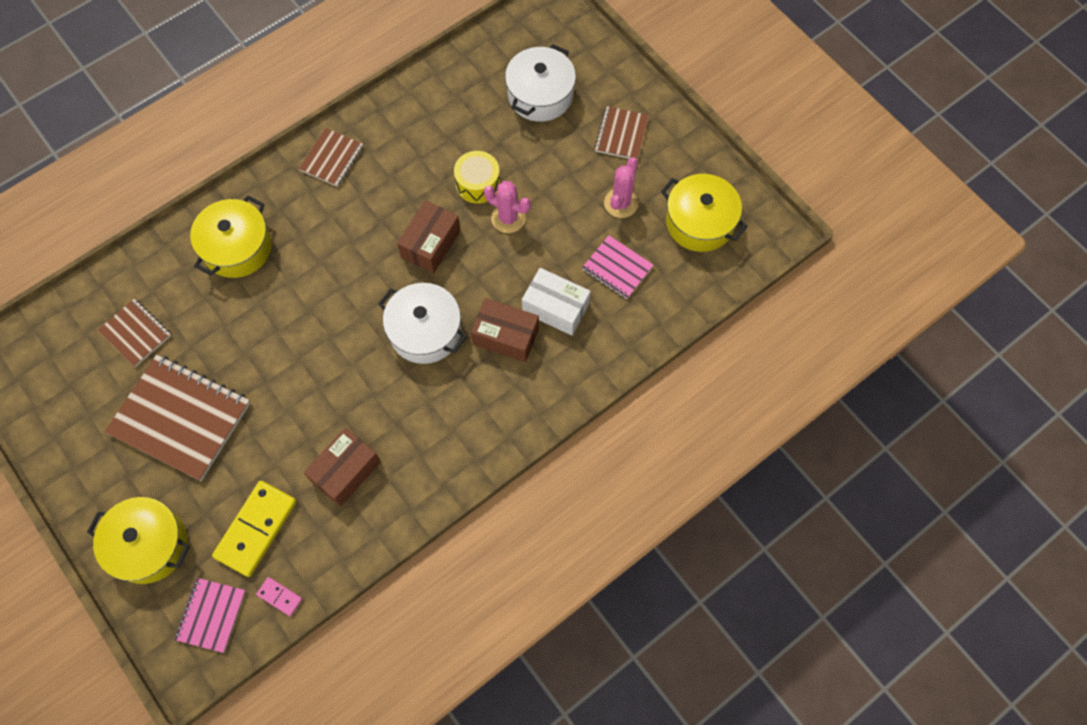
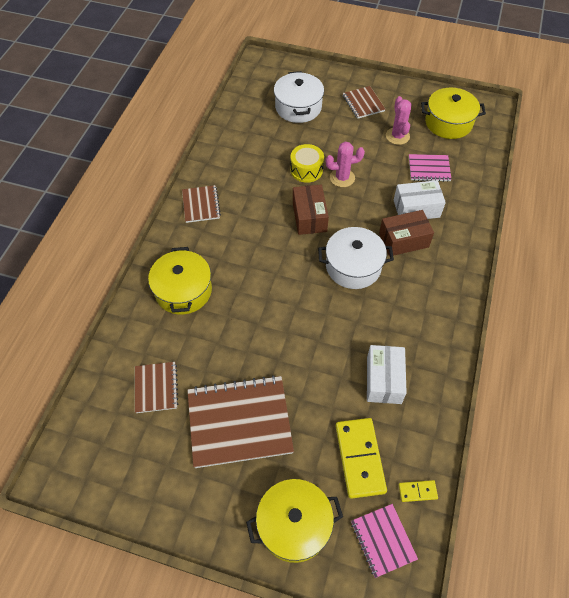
camera: 35 degrees left, 10 degrees down
brown notebook [98,299,171,367] -> brown notebook turned 75 degrees clockwise [135,362,179,413]
pink domino [256,577,302,616] -> yellow domino [399,480,438,502]
brown box [304,428,381,507] -> white box [367,345,407,404]

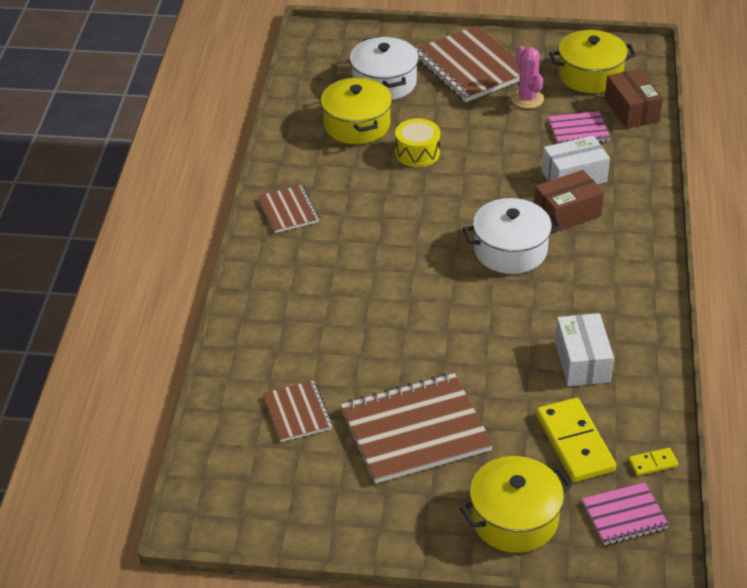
camera: 10 degrees left, 15 degrees down
yellow pot [148,247,212,314] -> yellow pot moved to [321,76,392,144]
brown box [293,184,329,235] -> brown box moved to [605,69,663,129]
pink cactus [326,142,365,187] -> none
brown notebook [343,86,386,119] -> brown notebook [415,25,520,102], size x1.89
pink notebook [351,504,418,578] -> pink notebook turned 75 degrees counterclockwise [582,482,669,545]

